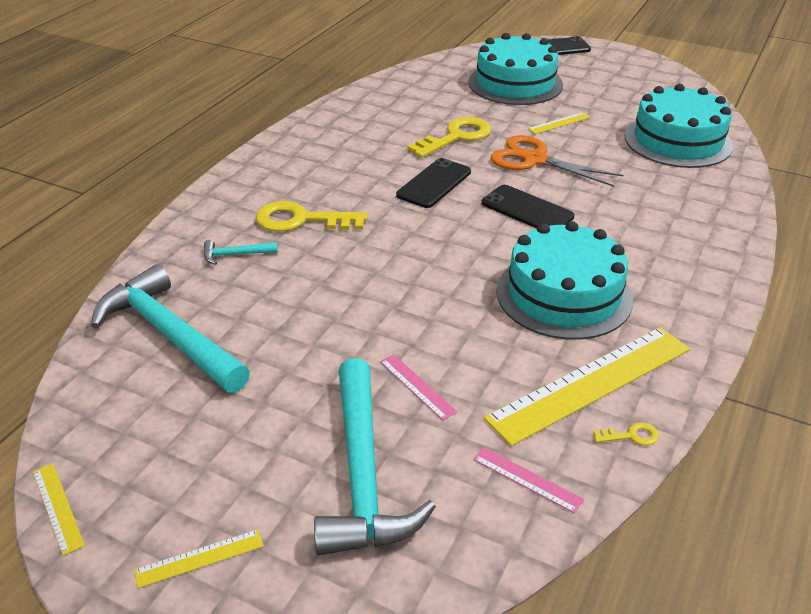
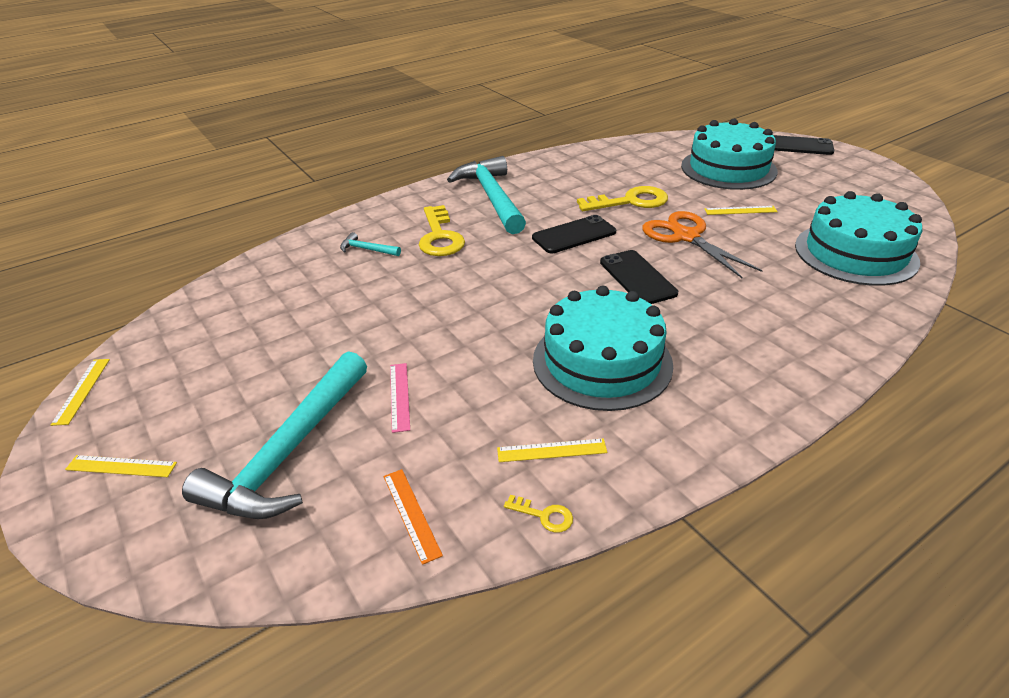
camera: 30 degrees right, 0 degrees up
turquoise hammer [91,264,250,393] -> turquoise hammer moved to [447,156,526,234]
yellow key [256,201,367,232] -> yellow key turned 135 degrees counterclockwise [419,205,465,256]
pink ruler [473,447,584,513] -> orange ruler [384,469,443,565]
yellow ruler [484,327,690,446] -> yellow ruler [497,438,608,462], size x0.43

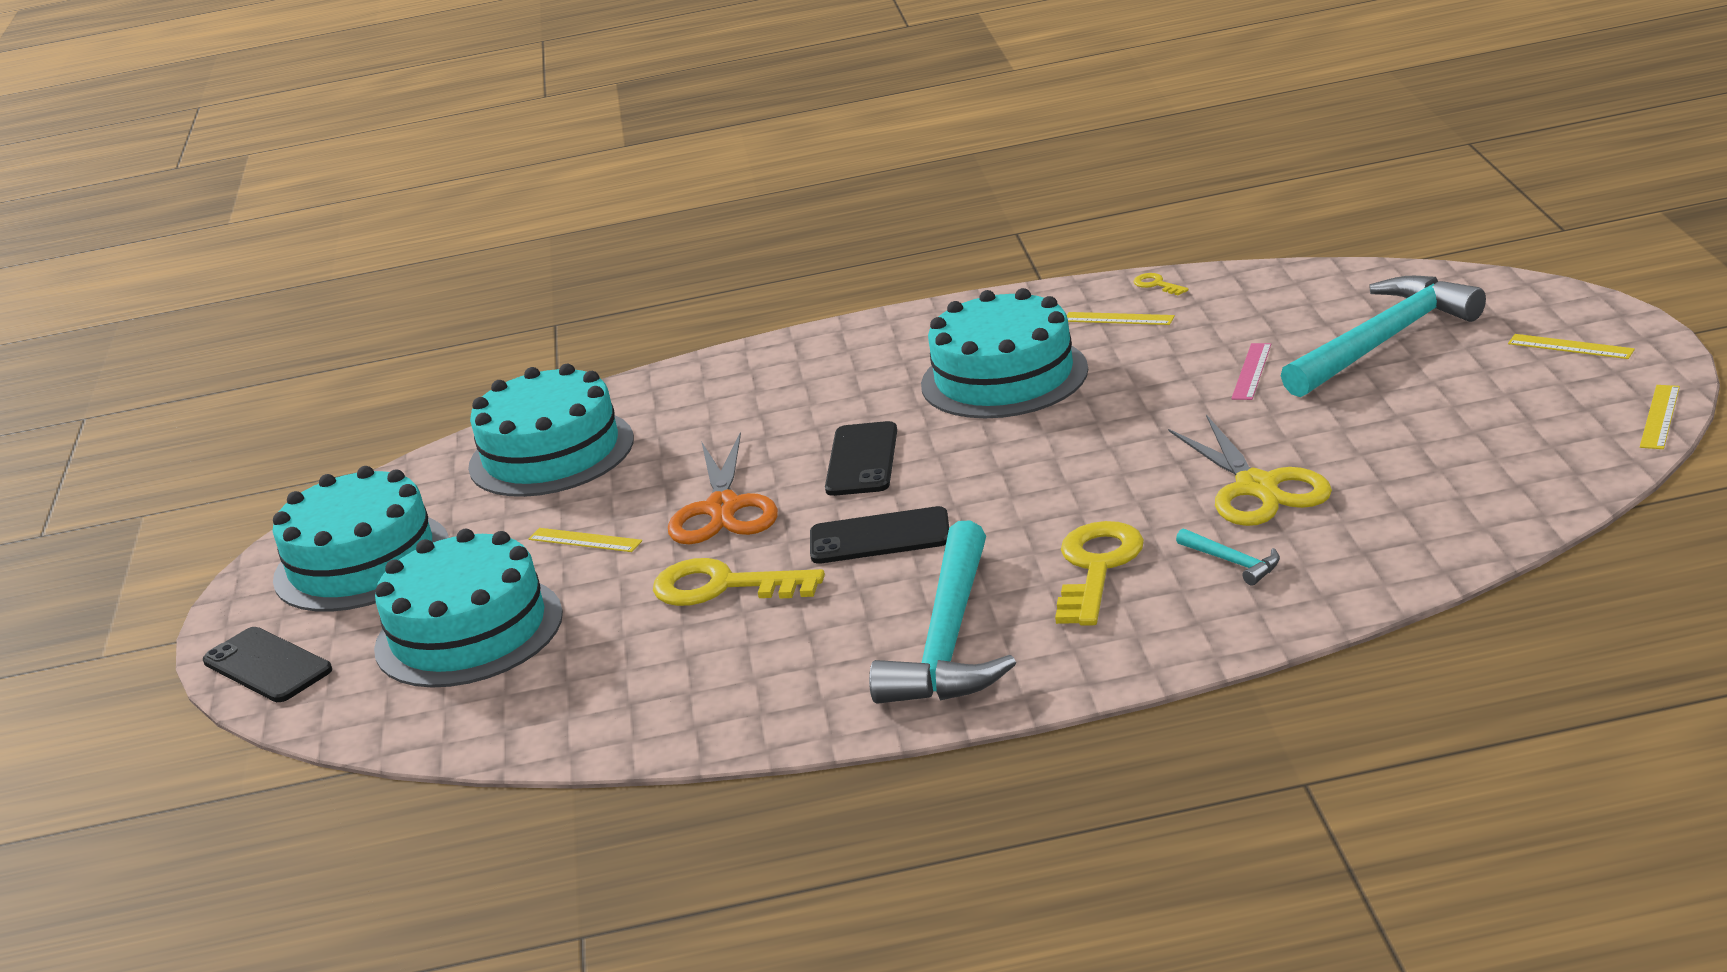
camera: 150 degrees left, 10 degrees down
orange ruler [384,469,443,565] -> none
none -> turquoise cake [273,466,449,612]
none -> yellow scissors [1168,415,1332,526]

